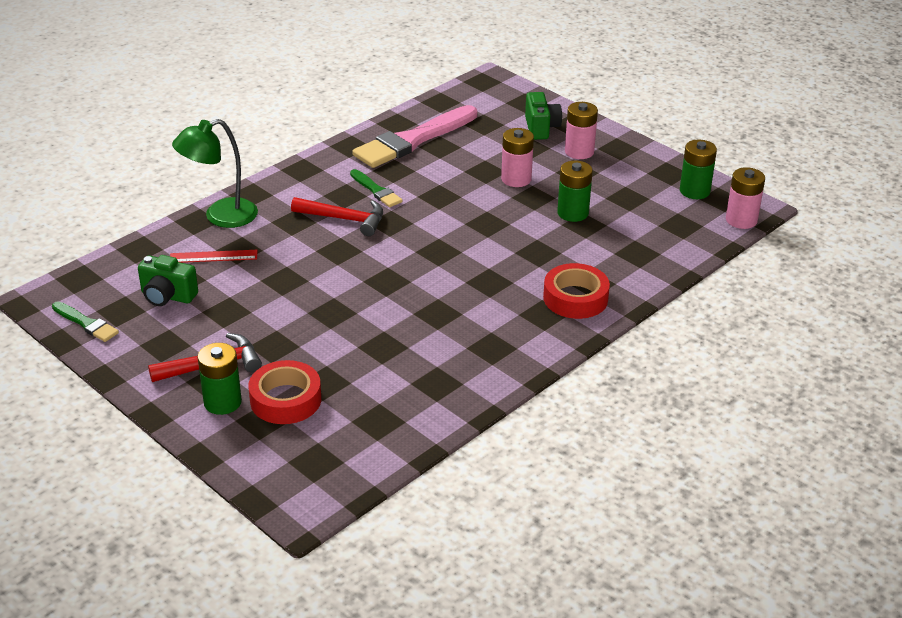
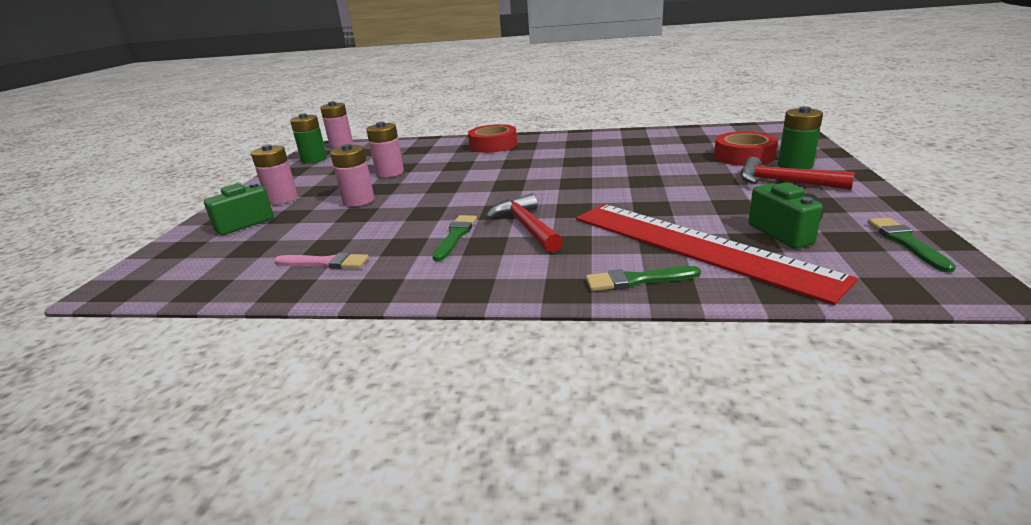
camera: 125 degrees left, 10 degrees down
red ruler [170,250,257,263] -> red ruler [576,204,858,305], size x2.48
green lamp [172,119,258,228] -> green brush [586,266,701,291]
pink brush [352,105,477,168] -> pink brush [274,252,369,269], size x0.48
green battery [557,161,593,222] -> pink battery [366,122,404,178]

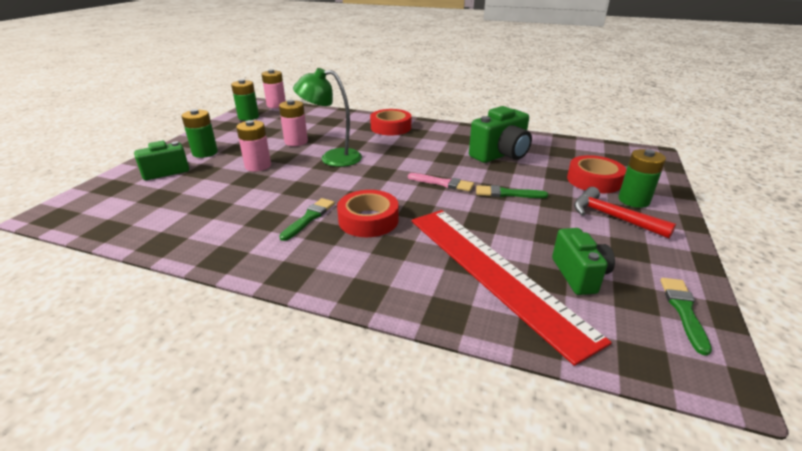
camera: 10 degrees right, 5 degrees up
pink battery [251,144,298,205] -> green battery [181,109,218,158]
pink brush [274,252,369,269] -> pink brush moved to [408,173,474,191]
red hammer [486,193,563,253] -> red tape [337,190,399,237]
green brush [586,266,701,291] -> green brush moved to [476,185,548,198]
none -> green lamp [293,68,362,167]
none -> green camera [469,106,532,163]

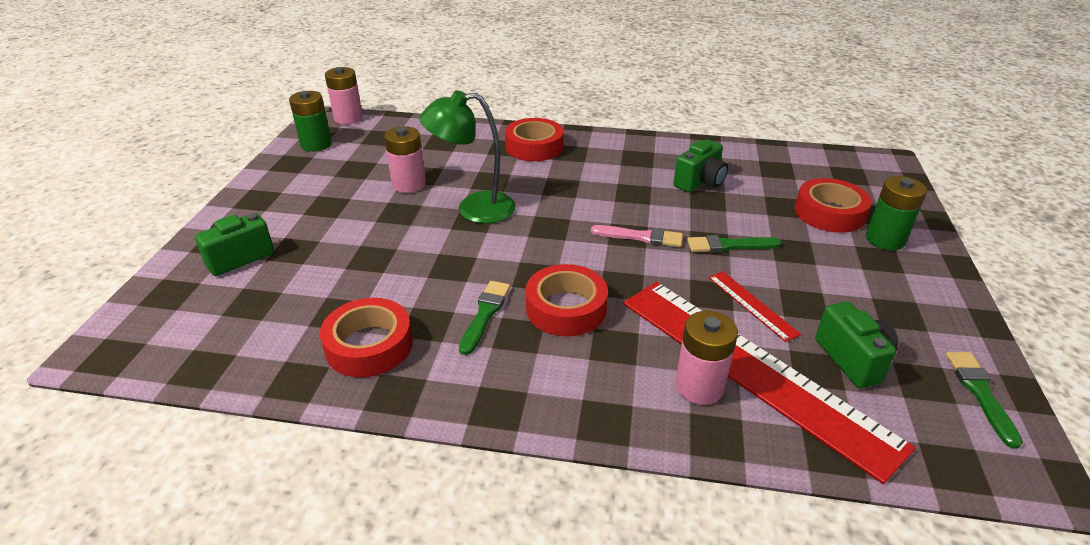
camera: 10 degrees left, 5 degrees up
green battery [181,109,218,158] -> none
pink battery [236,120,271,172] -> pink battery moved to [675,311,738,405]
green camera [469,106,532,163] -> green camera [673,139,728,192], size x0.66
red hammer [574,187,676,239] -> none
none -> red tape [320,298,413,378]
none -> red ruler [708,271,801,342]

